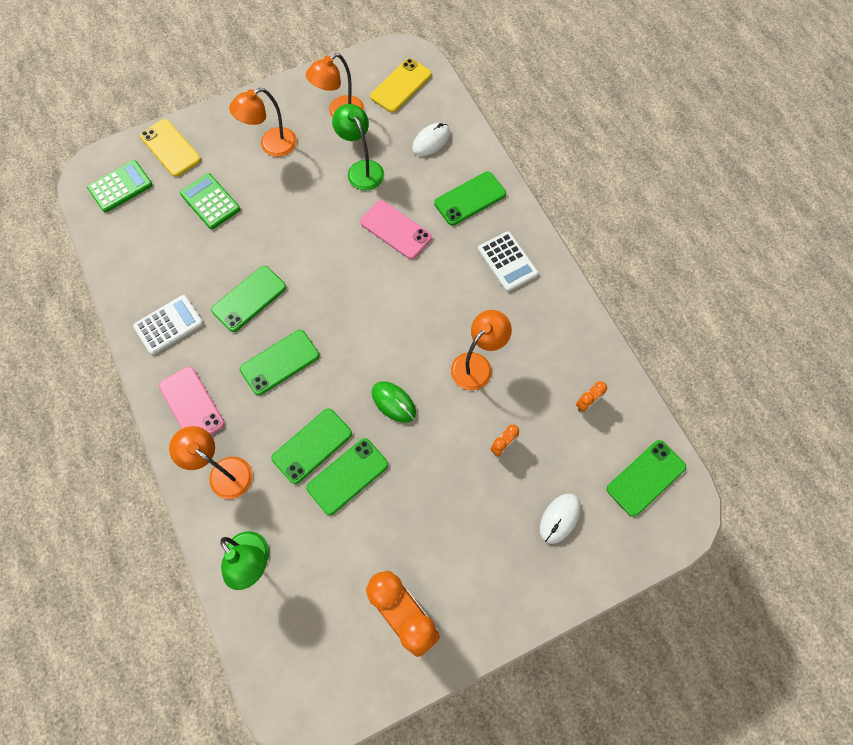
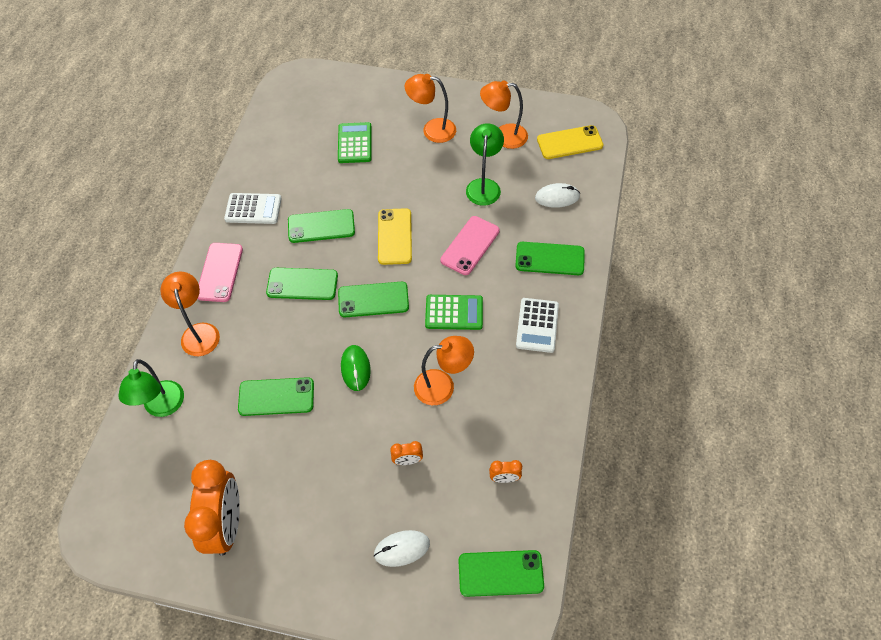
camera: 40 degrees right, 10 degrees down
green calculator [87,160,153,212] -> green calculator moved to [425,295,483,330]
yellow phone [140,119,201,177] -> yellow phone moved to [378,208,412,265]
green phone [271,408,352,484] -> green phone moved to [338,282,409,317]
pink phone [360,200,432,259] -> pink phone turned 45 degrees clockwise [440,216,500,275]

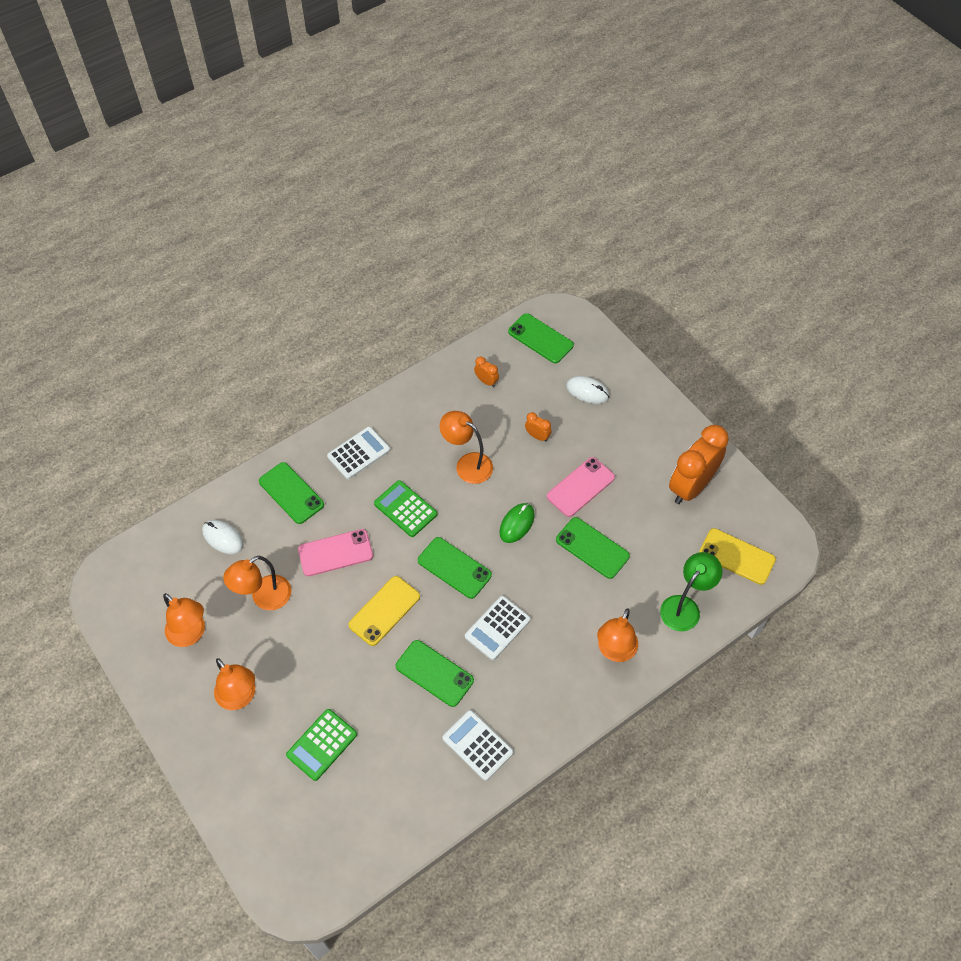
camera: 140 degrees left, 0 degrees up
pink phone [198,243,243,302] -> pink phone moved to [547,457,615,517]
green phone [266,268,338,300] -> white calculator [465,596,531,660]
green lamp [466,123,504,206] -> orange lamp [223,556,291,610]
yellow phone [537,125,603,159] -> yellow phone moved to [699,528,776,585]

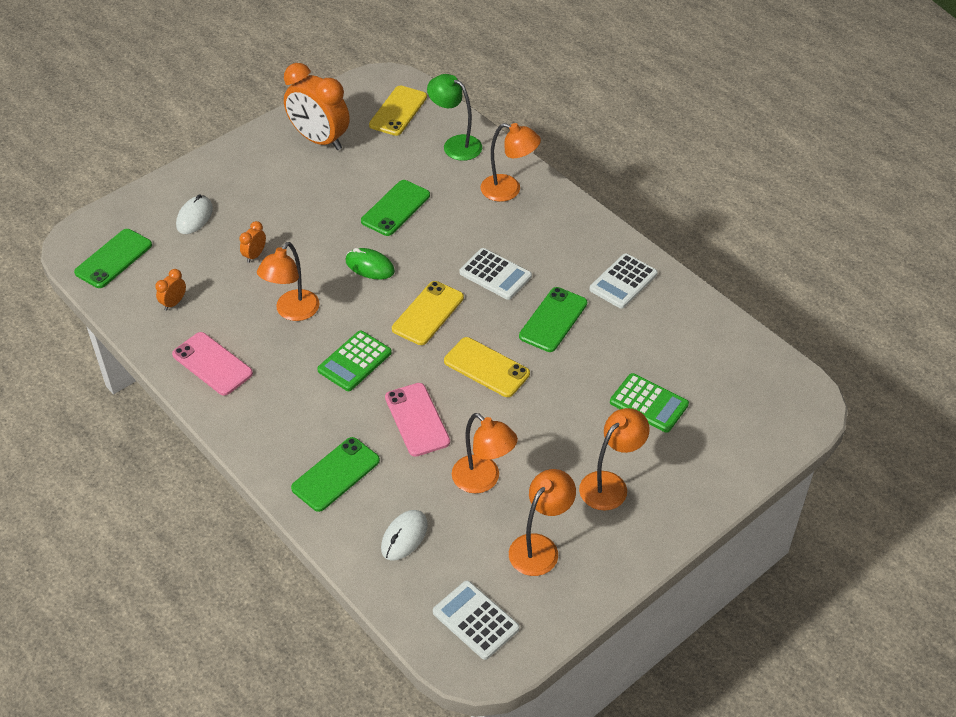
camera: 95 degrees left, 10 degrees down
white calculator [327,427,390,479] -> white calculator moved to [433,581,519,660]
green phone [418,537,492,599] -> yellow phone [392,281,464,345]
pink phone [547,457,615,517] -> pink phone moved to [172,332,253,396]

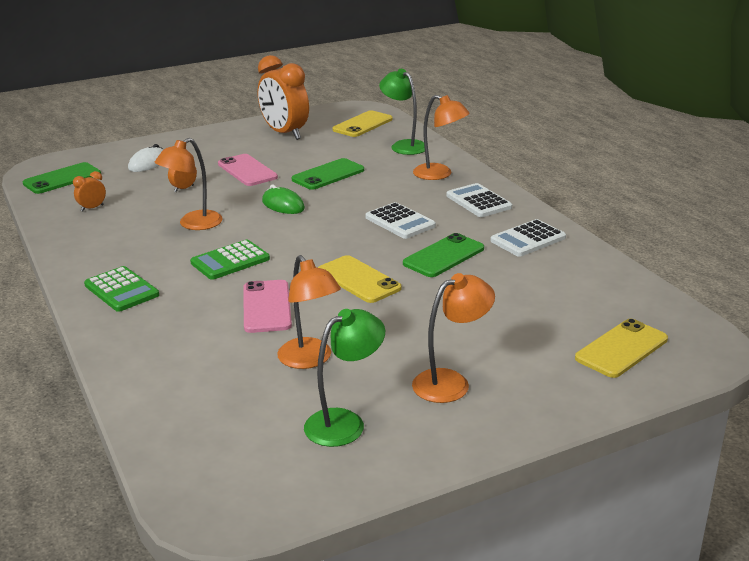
camera: 15 degrees right, 20 degrees down
pink phone [172,332,253,396] -> pink phone moved to [218,154,278,186]
green phone [291,437,380,512] -> none
white mouse [381,510,428,561] -> none
yellow phone [392,281,464,345] -> yellow phone moved to [575,319,668,378]
white calculator [433,581,519,660] -> white calculator moved to [446,183,512,217]
orange lamp [509,469,576,576] -> green lamp [304,309,385,447]
green calculator [610,373,689,433] -> green calculator moved to [84,266,159,312]

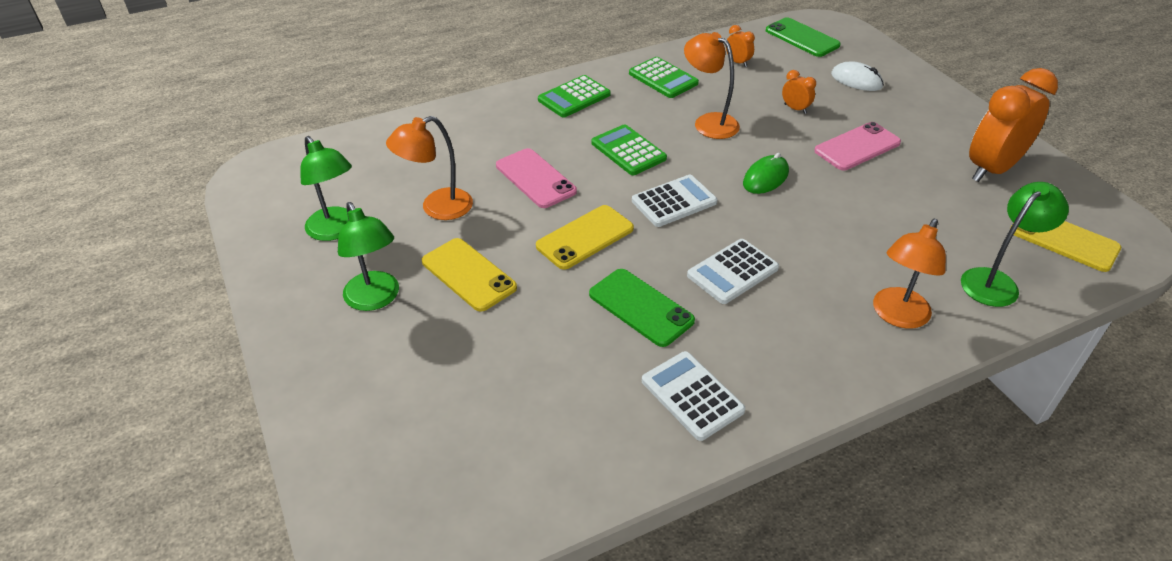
camera: 90 degrees right, 15 degrees up
pink phone [243,280,292,333] -> pink phone turned 60 degrees clockwise [496,148,577,208]
green phone [292,158,364,190] -> none
orange lamp [412,273,495,403] -> green lamp [338,202,399,311]
white calculator [446,183,512,217] -> white calculator moved to [632,175,717,227]
yellow phone [575,319,668,378] -> yellow phone moved to [422,238,517,312]
none -> green calculator [629,57,699,98]

